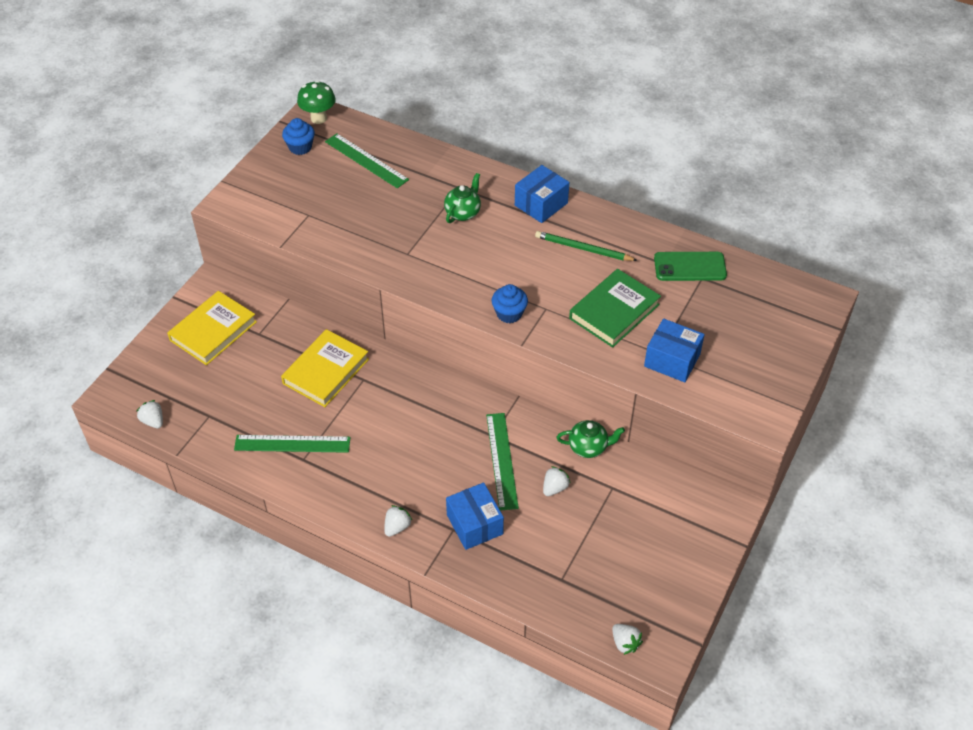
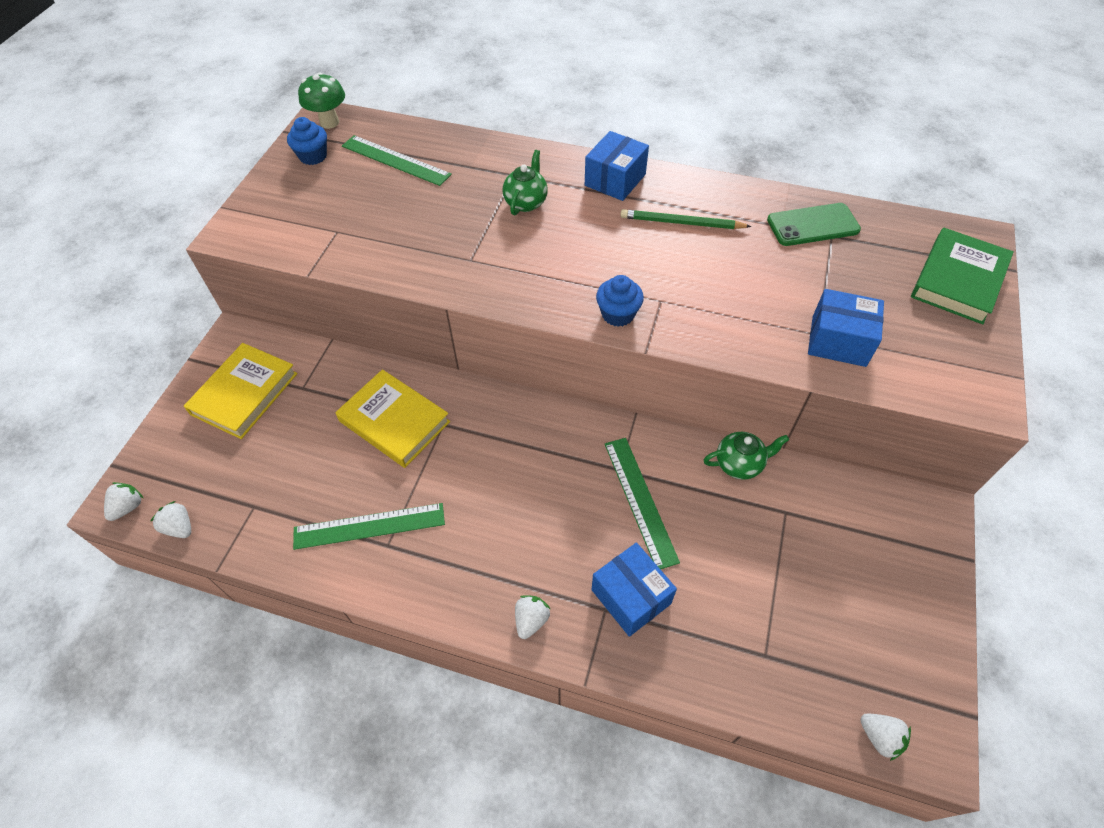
camera: 10 degrees left, 5 degrees up
yellow book [281,329,369,407] -> yellow book turned 75 degrees counterclockwise [335,369,450,468]
white strawberry [543,466,571,496] -> white strawberry moved to [104,482,143,521]
green book [569,269,661,348] -> green book moved to [911,228,1014,324]

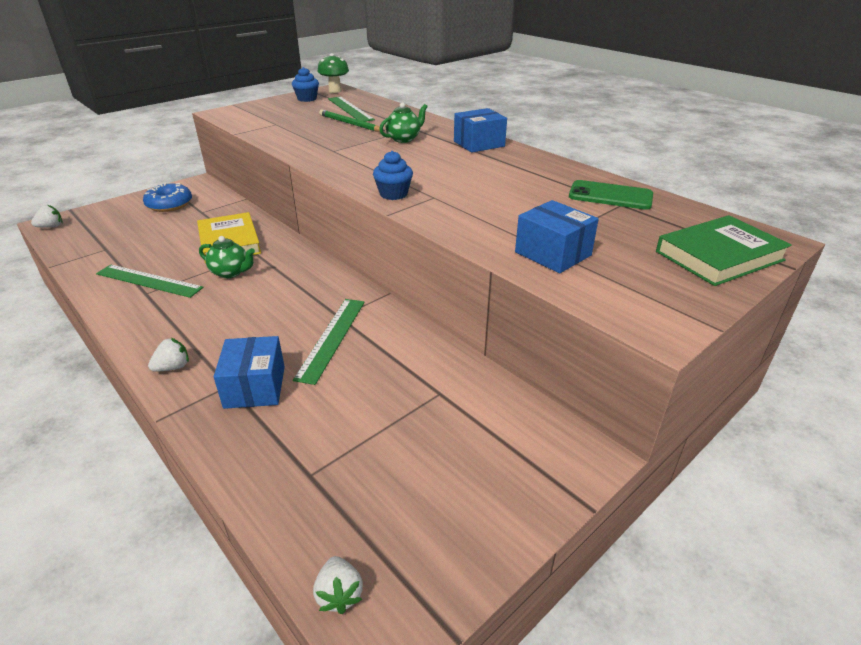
camera: 30 degrees right, 20 degrees down
white strawberry [150,501,191,538] -> none
yellow book [184,343,298,439] -> blue donut [143,183,192,212]
green pencil [620,209,752,229] -> green pencil moved to [319,109,385,132]
green teapot [704,432,789,480] -> green teapot moved to [199,236,255,278]

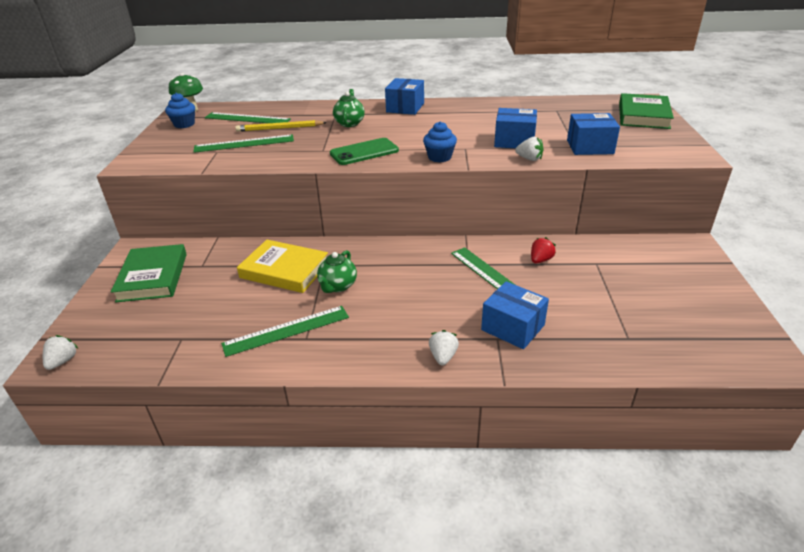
camera: 45 degrees left, 0 degrees up
blue donut [143,183,192,212] -> green book [111,244,187,302]
green teapot [199,236,255,278] -> green teapot turned 135 degrees clockwise [317,250,357,293]
white strawberry [313,556,363,614] -> white strawberry moved to [515,137,544,161]
green pencil [319,109,385,132] -> yellow pencil [235,120,327,132]
green phone [569,180,653,210] -> green phone moved to [330,138,399,165]
none -> green ruler [193,134,294,153]
none -> blue box [494,108,537,148]
none -> red strawberry [531,237,556,264]

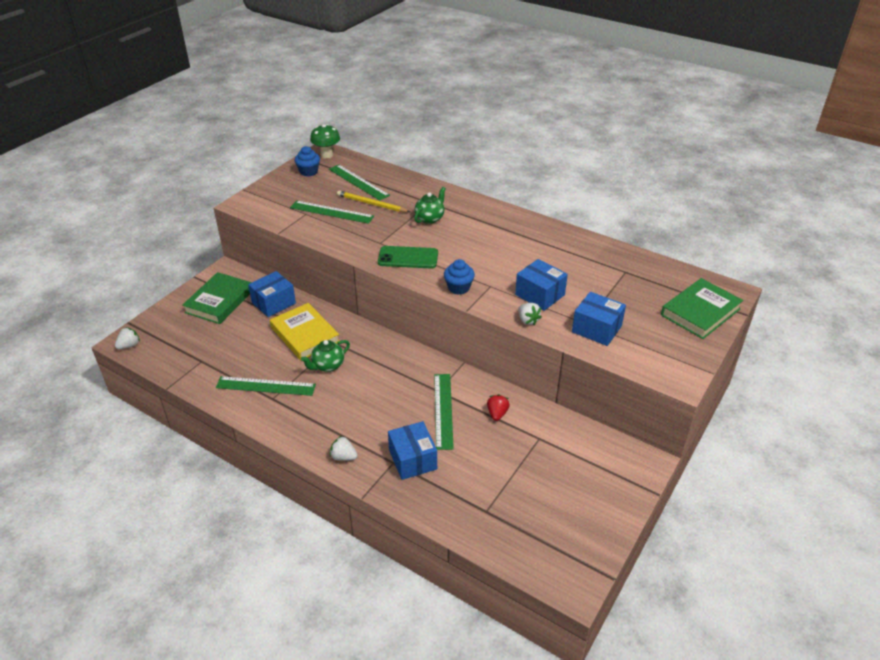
camera: 30 degrees right, 5 degrees up
blue box [385,78,424,115] -> blue box moved to [248,271,296,317]
white strawberry [429,330,459,365] -> white strawberry turned 105 degrees counterclockwise [330,436,358,461]
red strawberry [531,237,556,264] -> red strawberry turned 60 degrees counterclockwise [487,394,510,421]

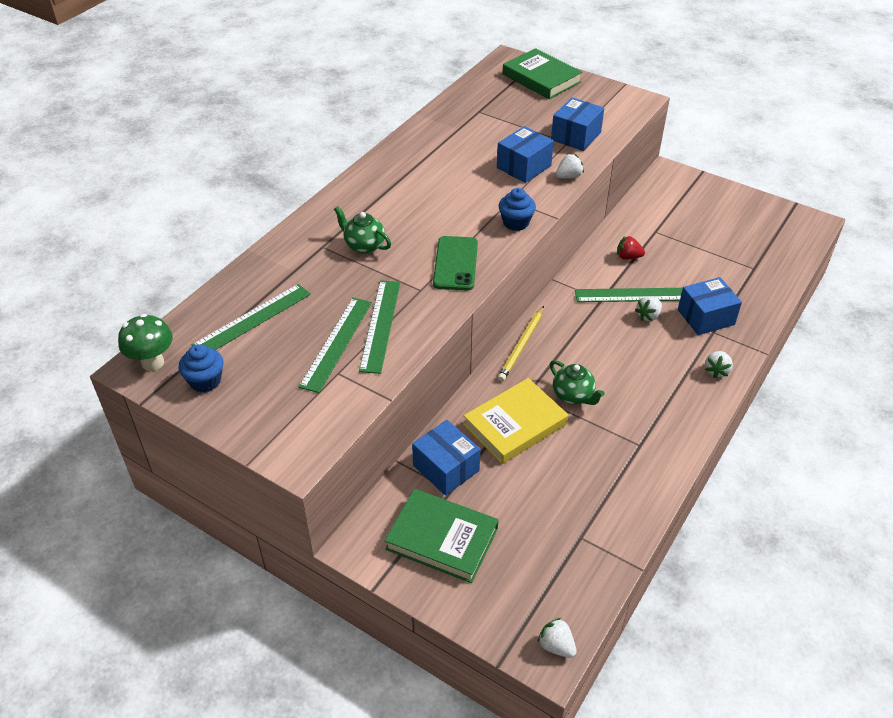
camera: 90 degrees left, 5 degrees up
green ruler [216,376,316,396] -> green ruler moved to [359,280,400,374]
yellow pencil [337,190,410,212] -> yellow pencil moved to [498,306,544,382]
none -> white strawberry [635,296,662,321]

